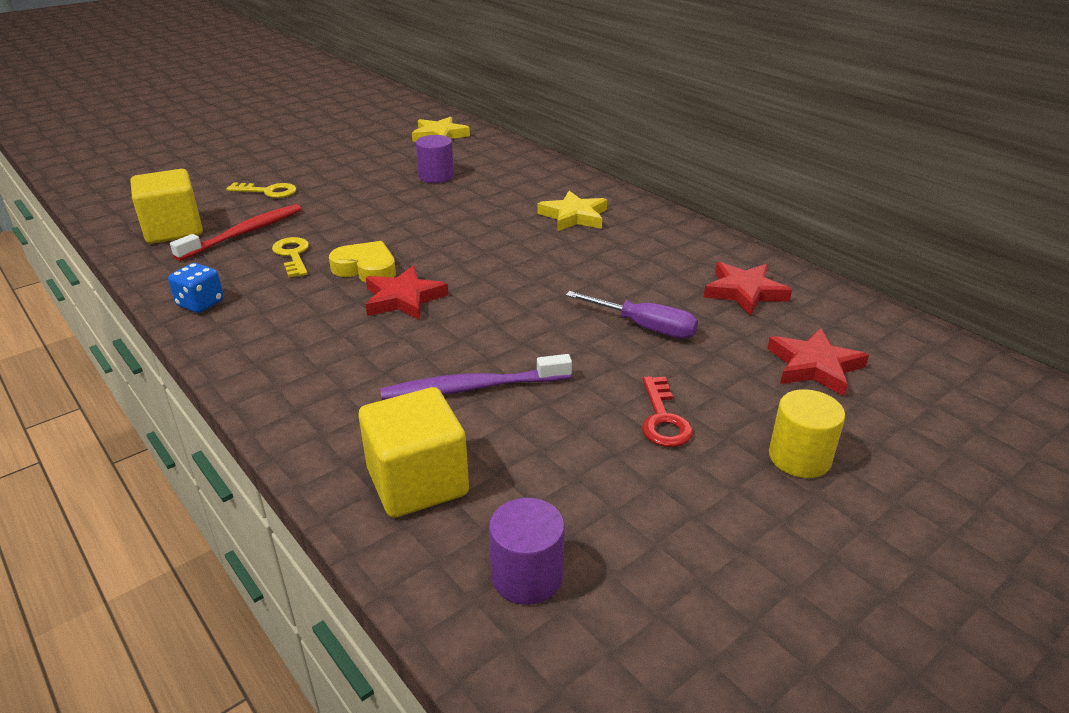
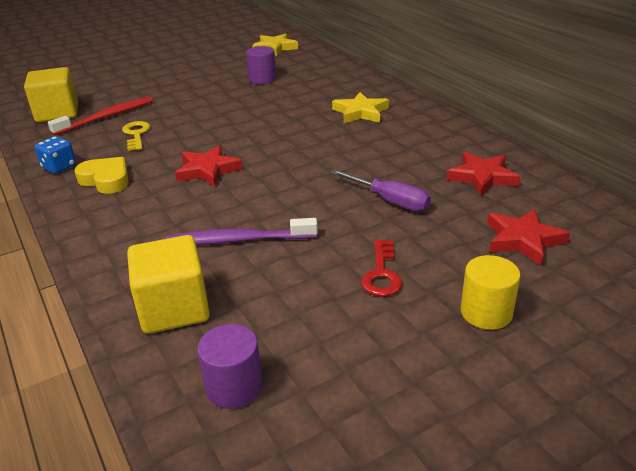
camera: 10 degrees right, 0 degrees up
yellow key [226,183,297,198] -> none
yellow heart [329,241,396,282] -> yellow heart moved to [74,157,129,194]

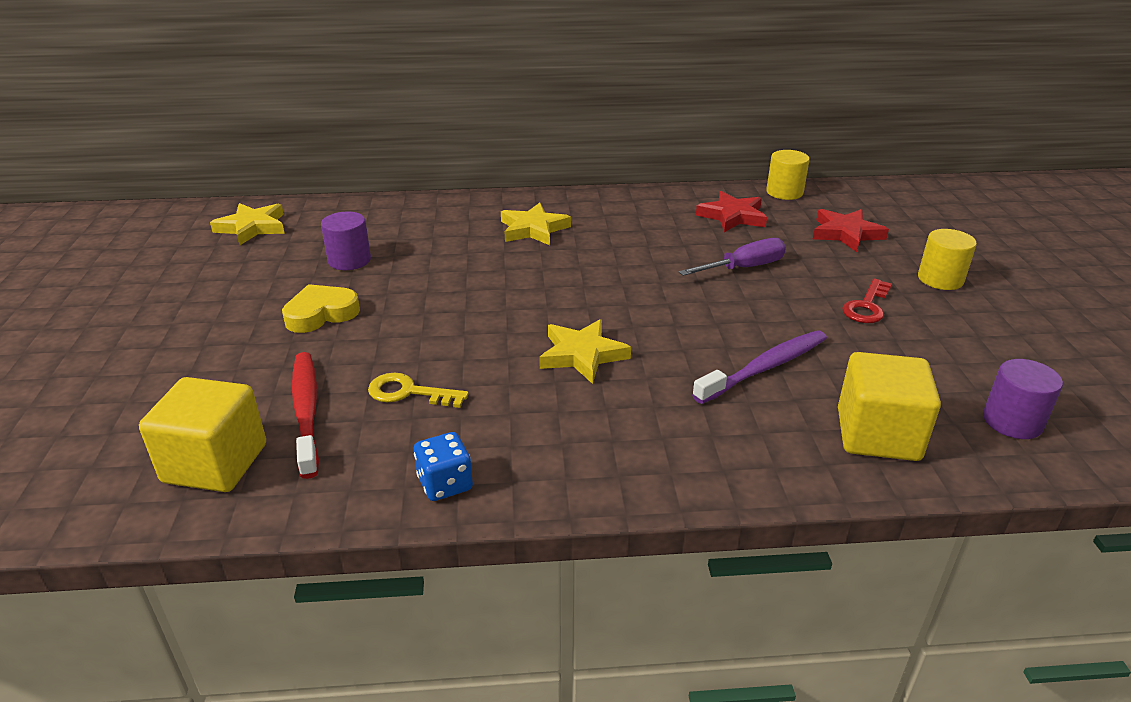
camera: 65 degrees left, 0 degrees up
yellow heart [74,157,129,194] -> yellow heart moved to [282,284,360,333]
purple toothbrush [166,218,318,245] -> purple toothbrush turned 150 degrees counterclockwise [692,330,827,404]
red star [175,145,243,187] -> yellow star [539,319,631,384]
red key [361,240,402,297] -> red key turned 90 degrees clockwise [842,279,892,323]
none -> yellow cylinder [766,150,810,200]

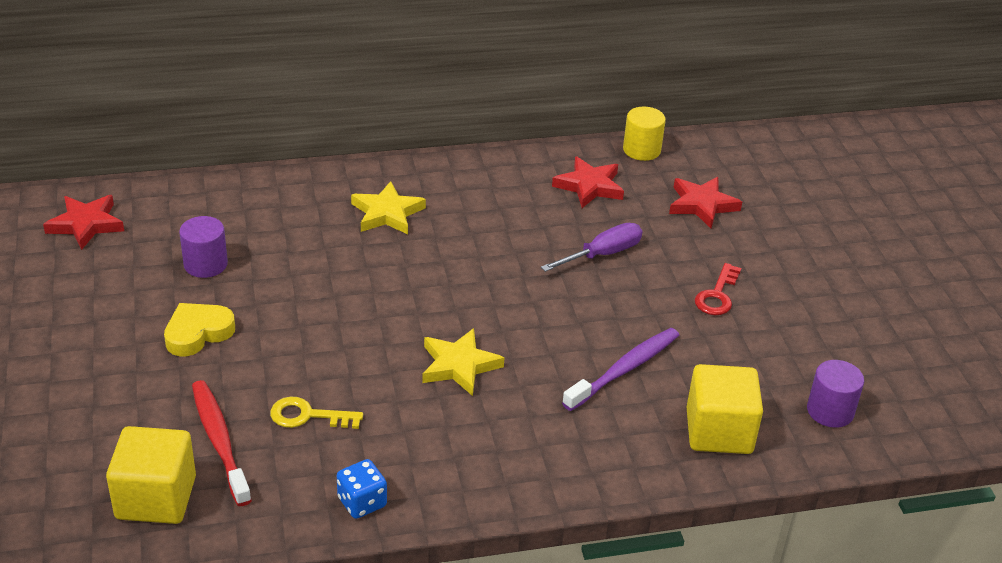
camera: 10 degrees left, 5 degrees up
yellow star [210,203,285,246] -> red star [43,195,124,250]
yellow cylinder [918,229,977,290] -> none

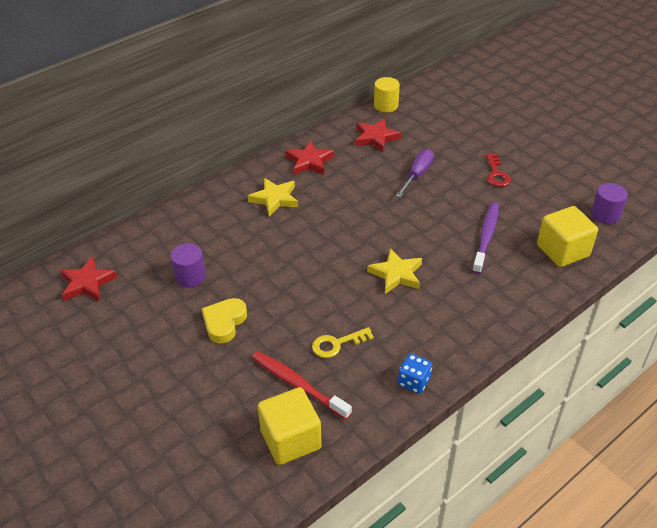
camera: 25 degrees left, 5 degrees up
red star [669,177,742,228] -> red star moved to [286,140,334,175]

